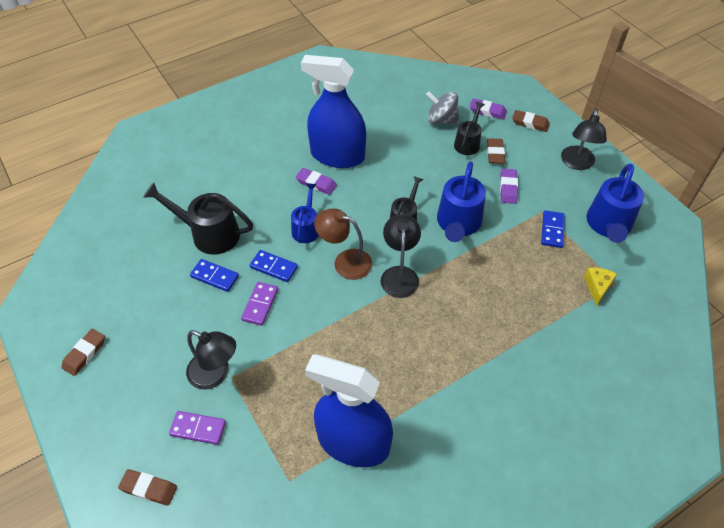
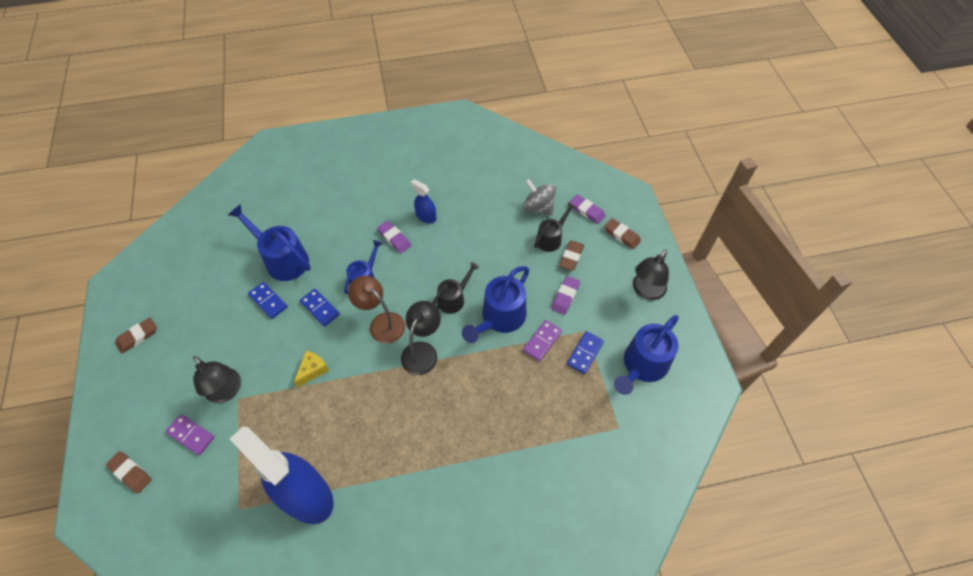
camera: 20 degrees right, 5 degrees up
black watering can [143,182,253,255] -> blue watering can [228,204,311,281]
purple domino [241,282,278,326] -> purple domino moved to [523,320,562,362]
blue spray bottle [301,55,366,168] -> blue spray bottle [410,179,436,223], size x0.44
yellow cheese [584,267,617,306] -> yellow cheese moved to [294,351,329,388]

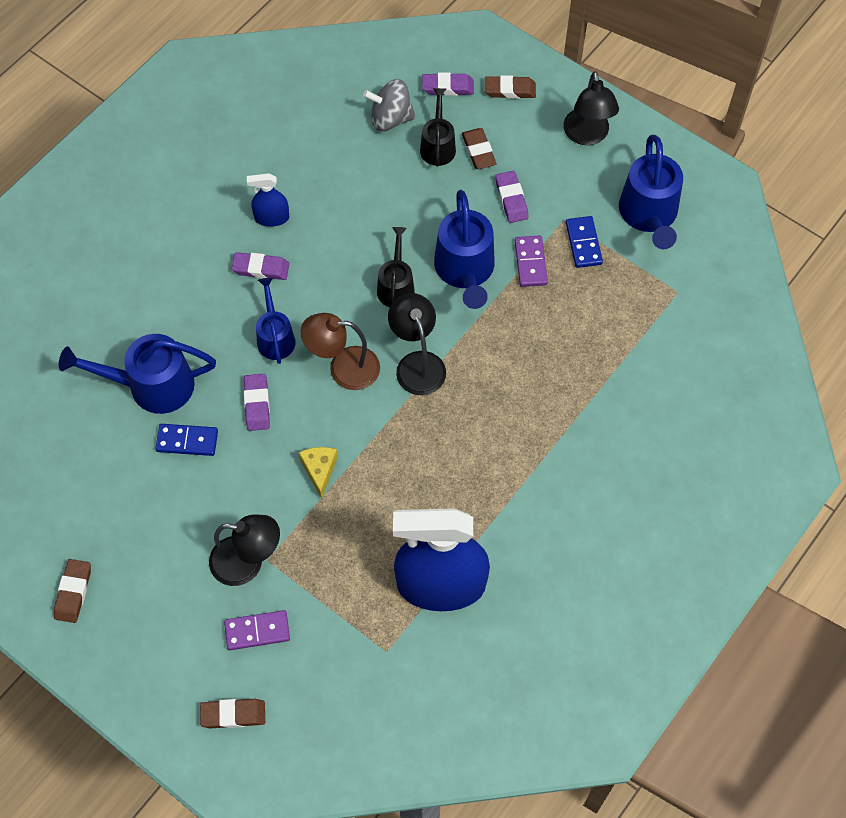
camera: 40 degrees left, 5 degrees up
blue domino [300,289,340,327] -> purple eraser [244,374,270,431]

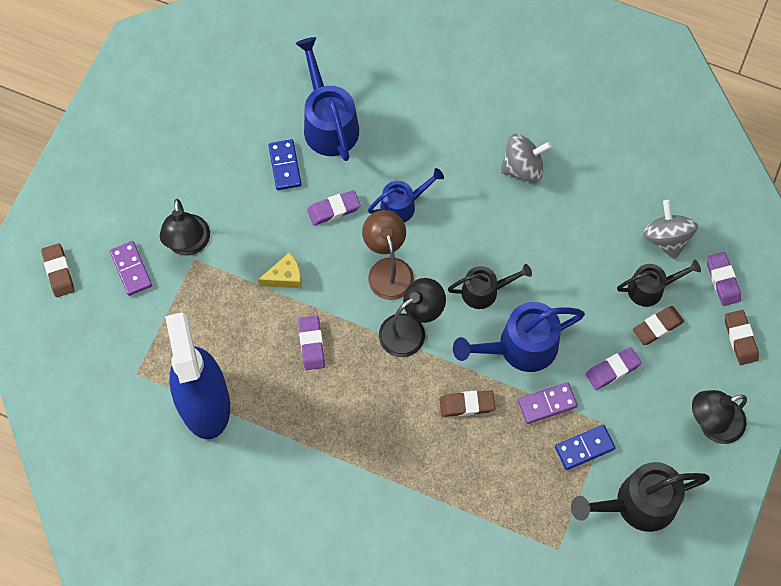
camera: 75 degrees right, 5 degrees up
brown eraser [54,559,91,623] -> brown eraser moved to [439,390,495,417]
purple eraser [231,252,289,280] -> purple eraser moved to [298,316,325,370]
blue spray bottle [247,173,289,227] -> grey spinning top [500,134,552,182]
blue watering can [619,135,683,249] -> black watering can [571,462,710,532]

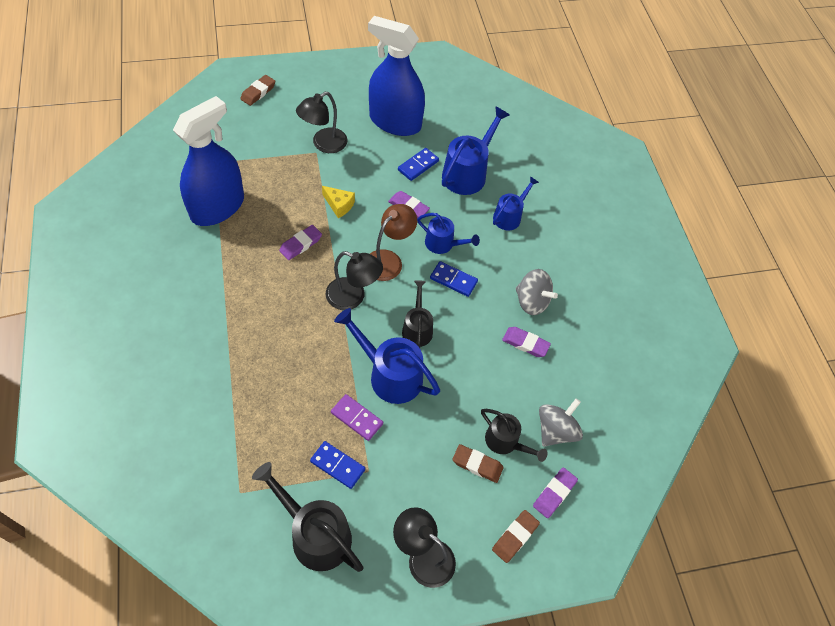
camera: 50 degrees right, 10 degrees down
purple domino [110,241,152,296] -> none
brown eraser [439,390,495,417] -> none
black watering can [448,264,532,309] -> black watering can turned 135 degrees counterclockwise [402,280,433,348]
purple eraser [586,347,641,390] -> purple eraser moved to [502,327,551,357]
none -> blue spray bottle [368,16,425,136]
none -> blue domino [430,261,478,297]
none -> blue watering can [493,176,539,230]

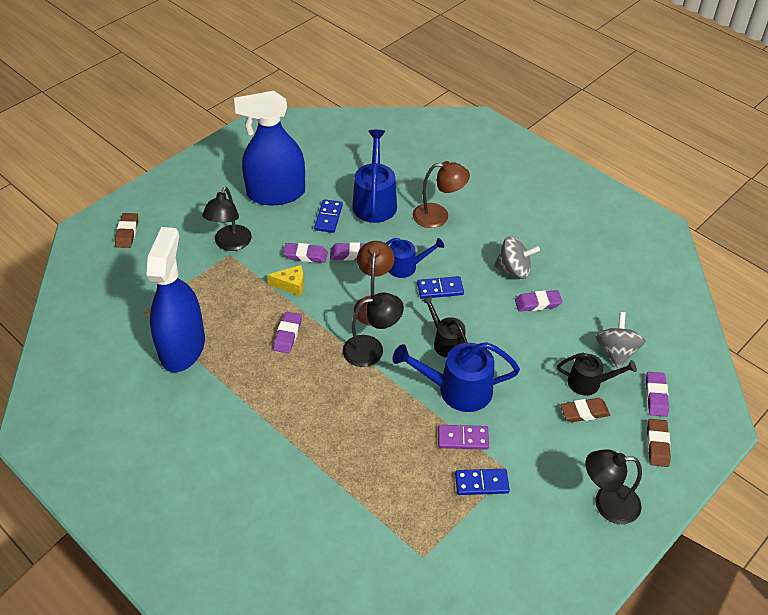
camera: 30 degrees left, 10 degrees down
black watering can [252,462,363,572] -> none
blue watering can [493,176,539,230] -> brown lamp [413,161,470,228]
none -> purple eraser [283,243,328,263]

